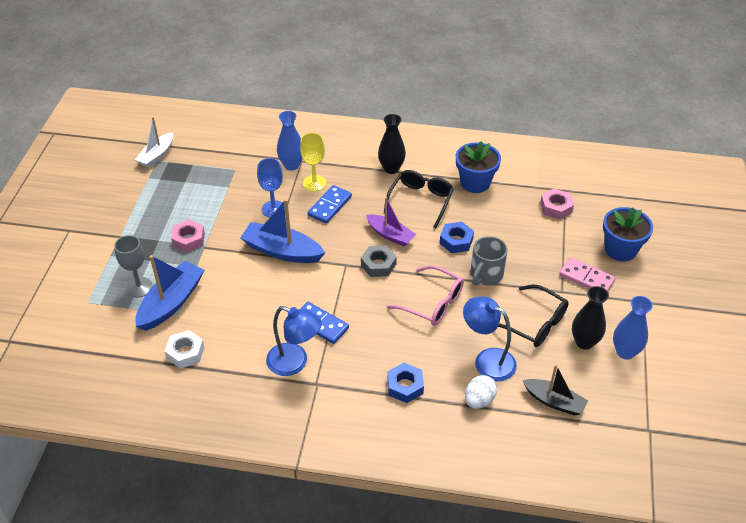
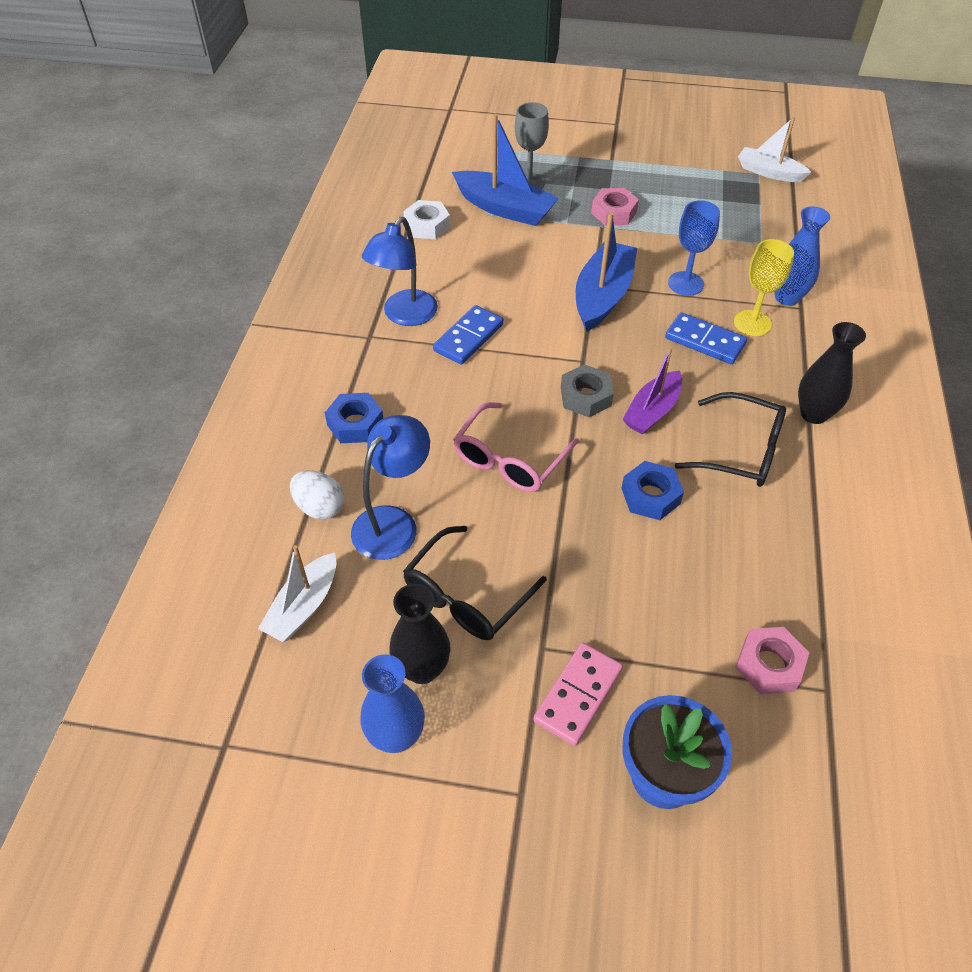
camera: 90 degrees right, 5 degrees up
blue flower pot [456,141,501,193] -> none
grey mug [470,236,508,285] -> none
black boat [523,365,588,416] -> white boat [258,545,337,642]

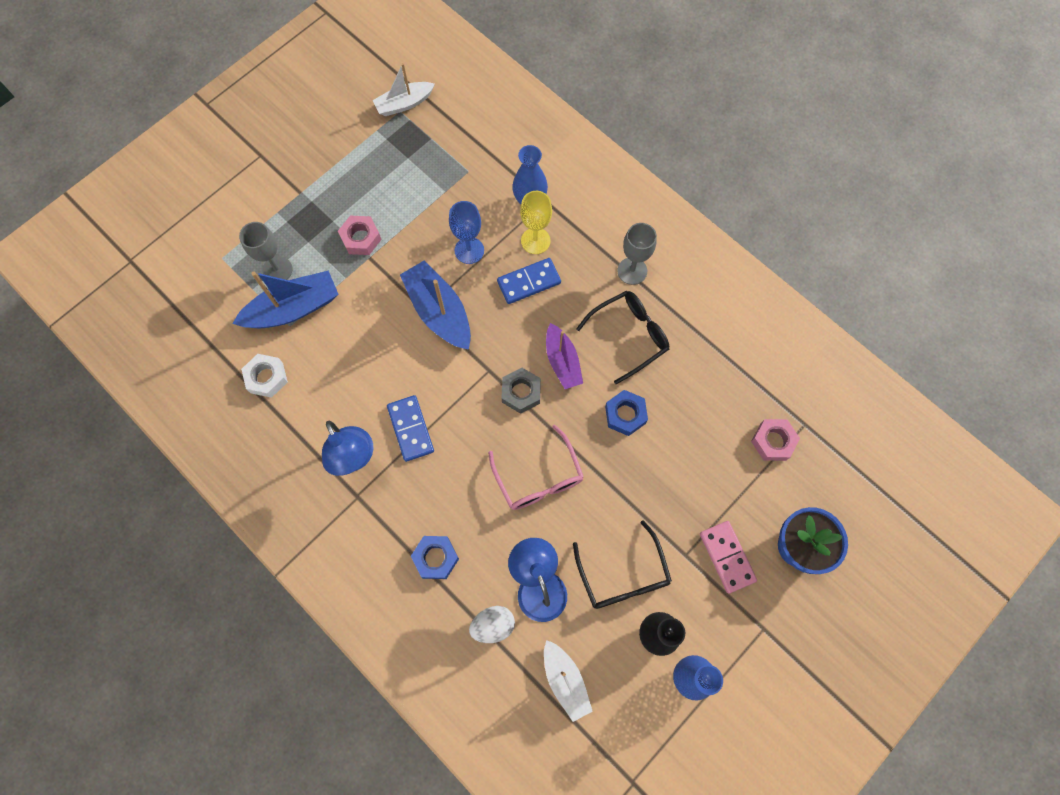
camera: 55 degrees left, 20 degrees up
black vase [798,322,866,424] -> grey goblet [617,223,657,285]

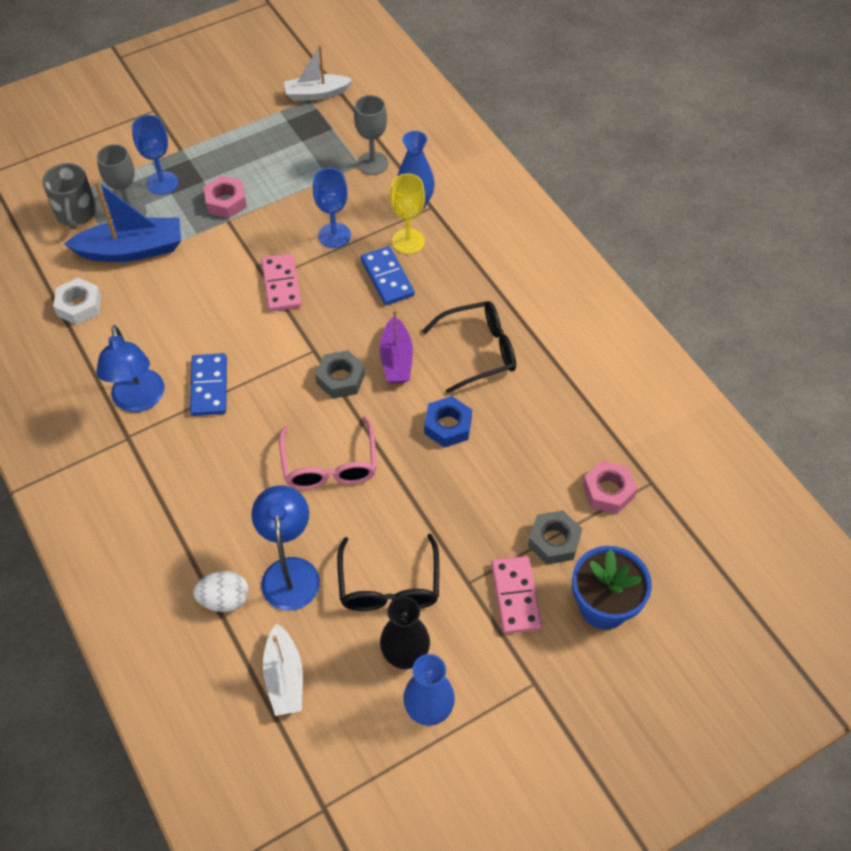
camera: 15 degrees right, 15 degrees down
blue boat [400,260,471,350] -> pink domino [261,254,302,312]
blue nut [411,536,459,579] -> none
blue domino [497,258,561,304] -> blue domino turned 75 degrees clockwise [361,246,415,305]
grey goblet [617,223,657,285] -> grey goblet moved to [354,95,389,175]
none -> grey mug [42,163,97,229]
none -> blue goblet [132,115,179,195]
none -> grey nut [528,510,582,565]

